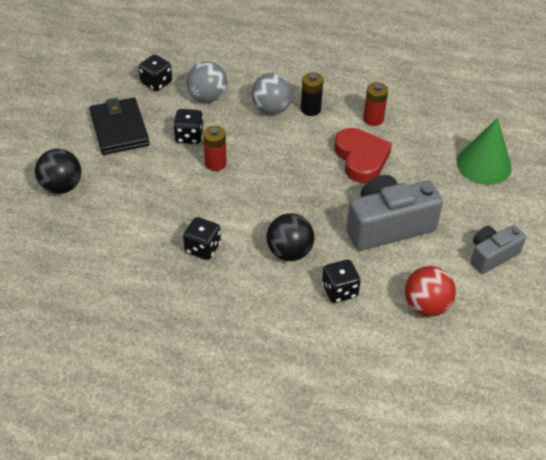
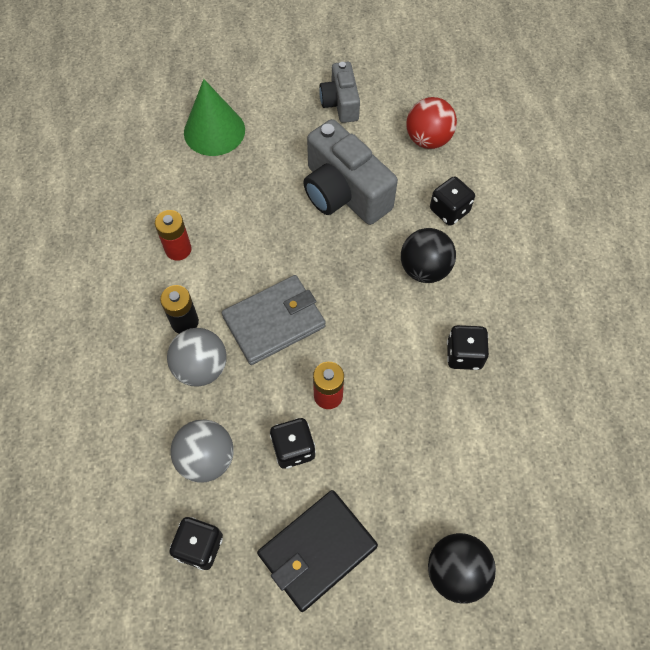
camera: 110 degrees left, 15 degrees up
red heart [334,128,392,183] -> none
grey camera [470,225,526,274] -> grey camera turned 45 degrees clockwise [319,62,360,123]
none -> grey wallet [222,275,326,365]

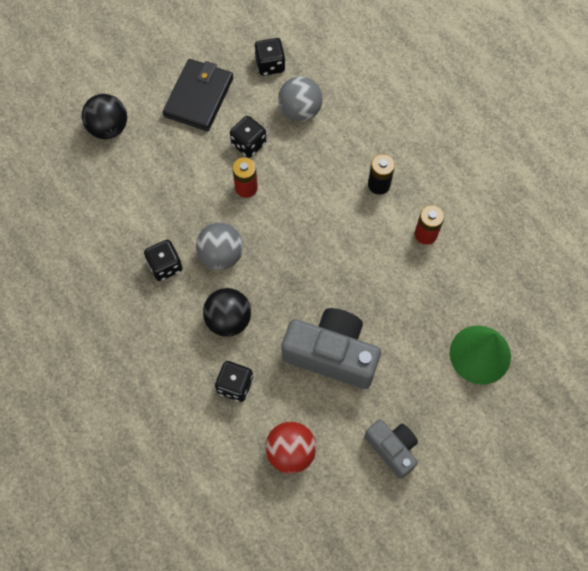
camera: 150 degrees right, 5 degrees up
grey ball [167,328,227,387] -> grey ball moved to [196,223,243,270]
grey wallet [222,275,326,365] -> none

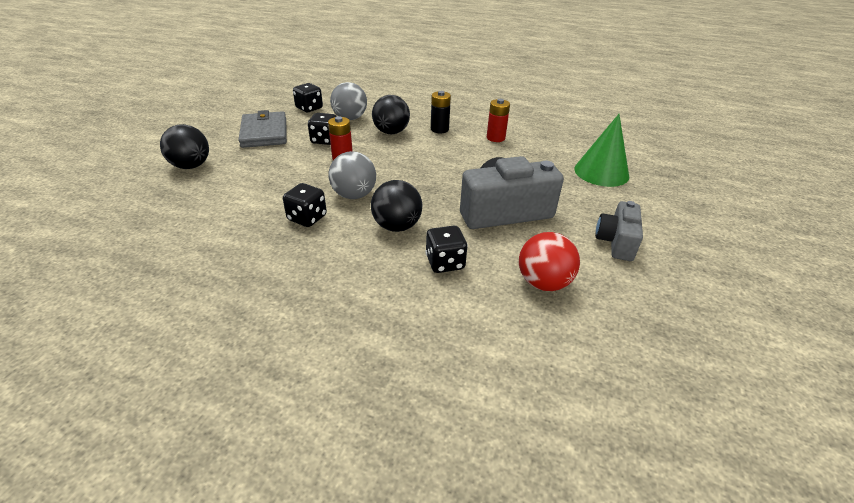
camera: 35 degrees left, 30 degrees down
black wallet [163,59,233,131] -> grey wallet [238,110,287,148]
grey camera [364,419,418,479] -> grey camera turned 90 degrees counterclockwise [595,201,643,261]
none -> black ball [372,95,410,134]

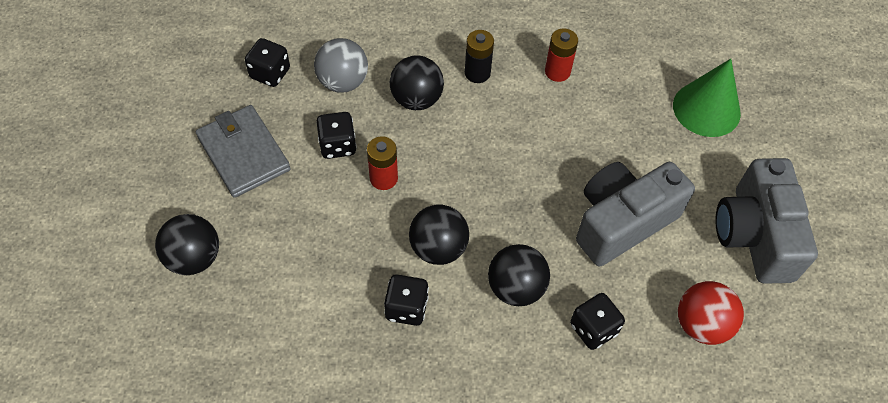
camera: 20 degrees left, 20 degrees up
grey ball [329,151,376,199] -> black ball [409,205,469,265]
grey camera [595,201,643,261] -> grey camera [715,158,818,284], size x1.69

